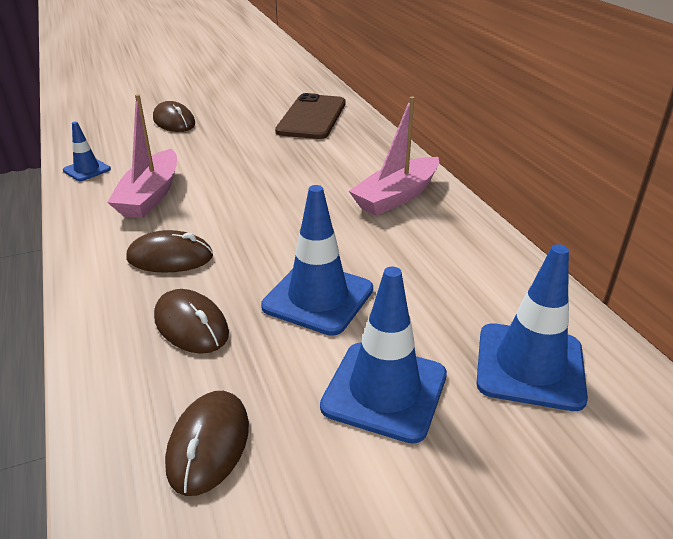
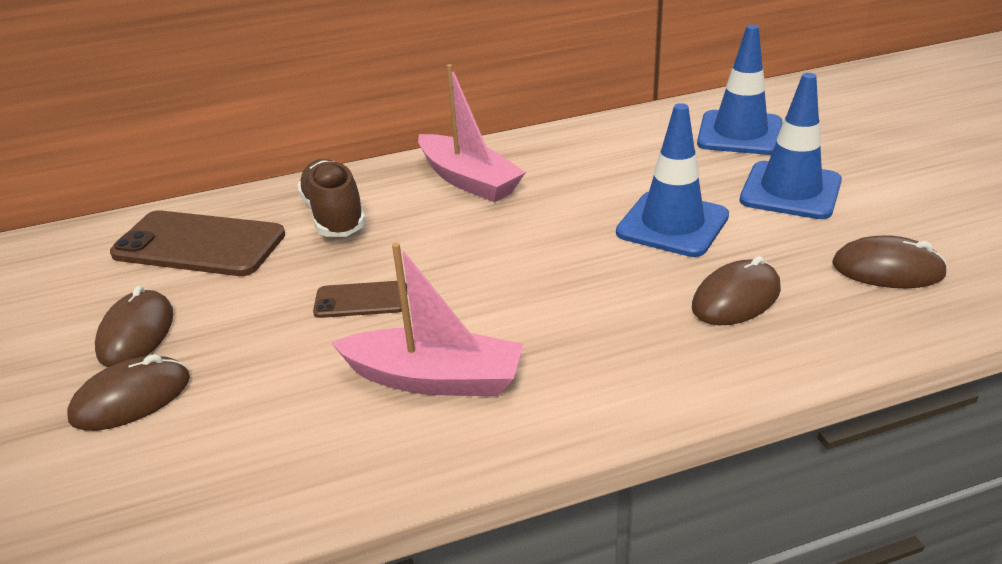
camera: 85 degrees left, 0 degrees up
blue traffic cone [63,122,111,181] -> none
brown mouse [126,230,213,273] -> brown mouse moved to [95,286,174,367]
none -> brown shoe [297,159,366,237]
none -> brown phone [313,281,407,318]

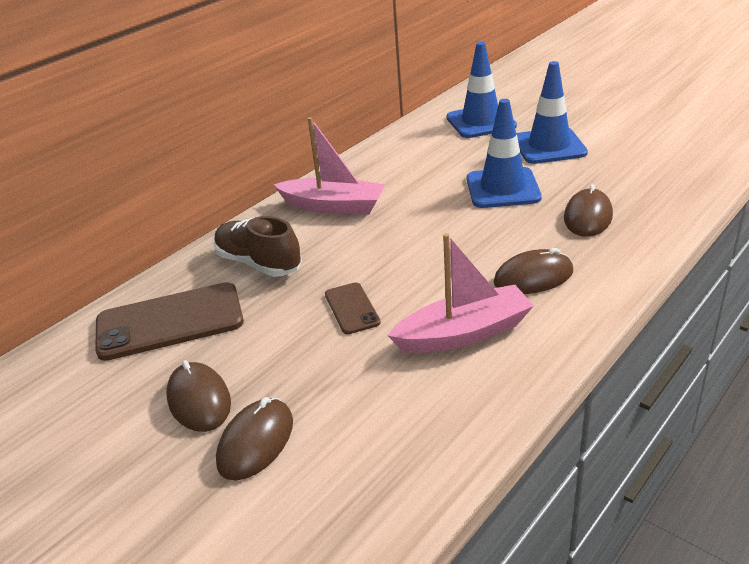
camera: 30 degrees left, 0 degrees up
brown phone [313,281,407,318] -> brown phone turned 75 degrees counterclockwise [325,282,381,334]
brown mouse [832,235,948,288] -> brown mouse moved to [494,248,573,294]

